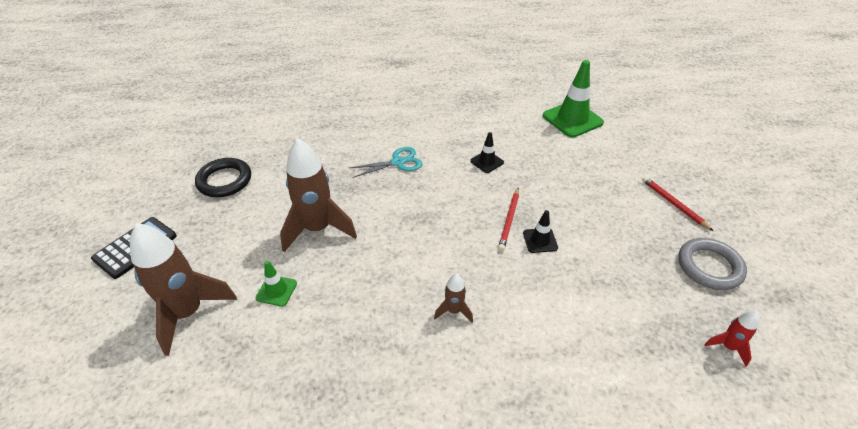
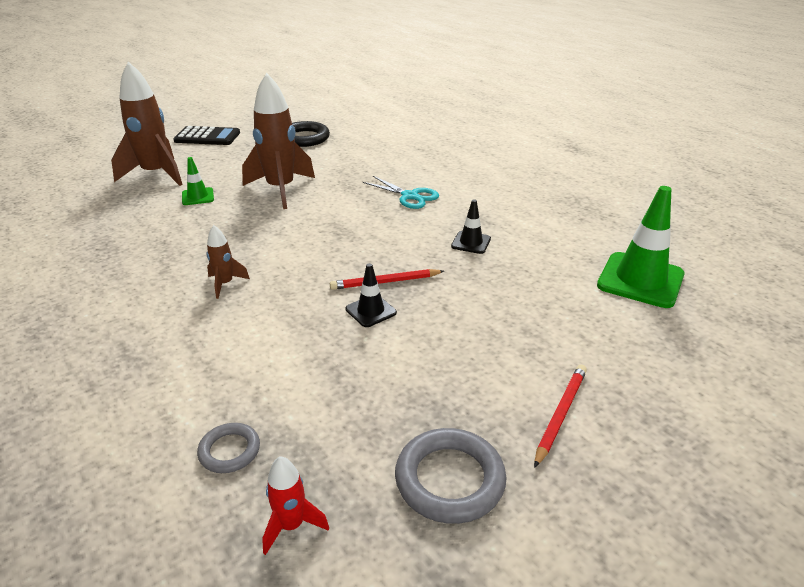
camera: 60 degrees right, 10 degrees down
none -> grey ring [197,423,260,473]

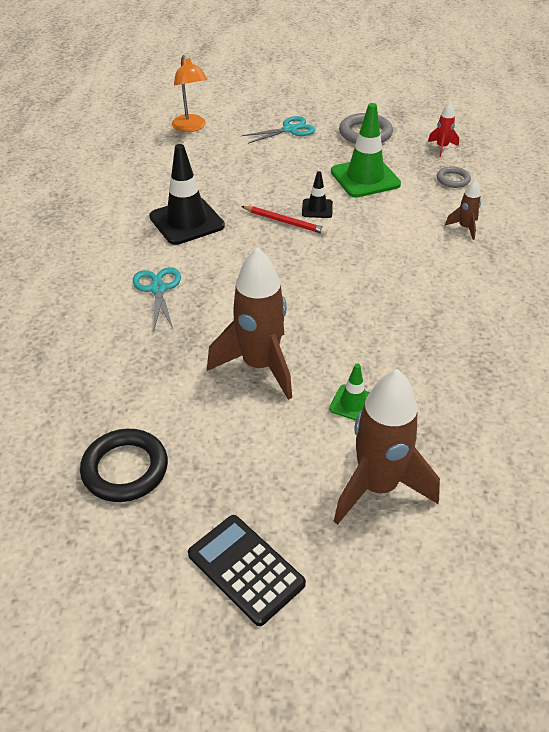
camera: 140 degrees left, 10 degrees up
brown rocket [206,225,250,299] -> brown rocket moved to [445,179,481,240]
black traffic cone [451,199,491,254] -> black traffic cone [149,144,225,245], size x1.96
red pencil [534,365,587,468] -> turquoise scissors [242,116,315,144]
green traffic cone [597,186,685,308] -> green traffic cone moved to [331,103,401,197]
none -> orange lamp [172,55,207,132]

